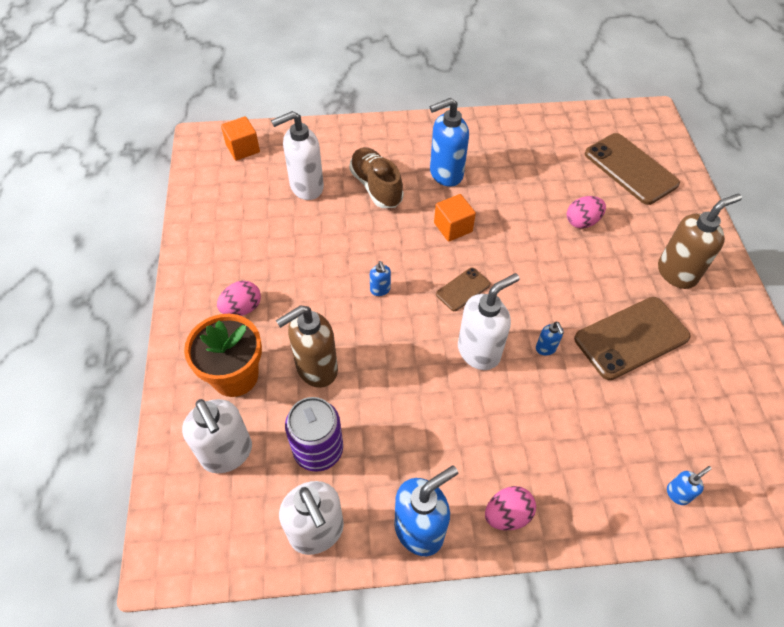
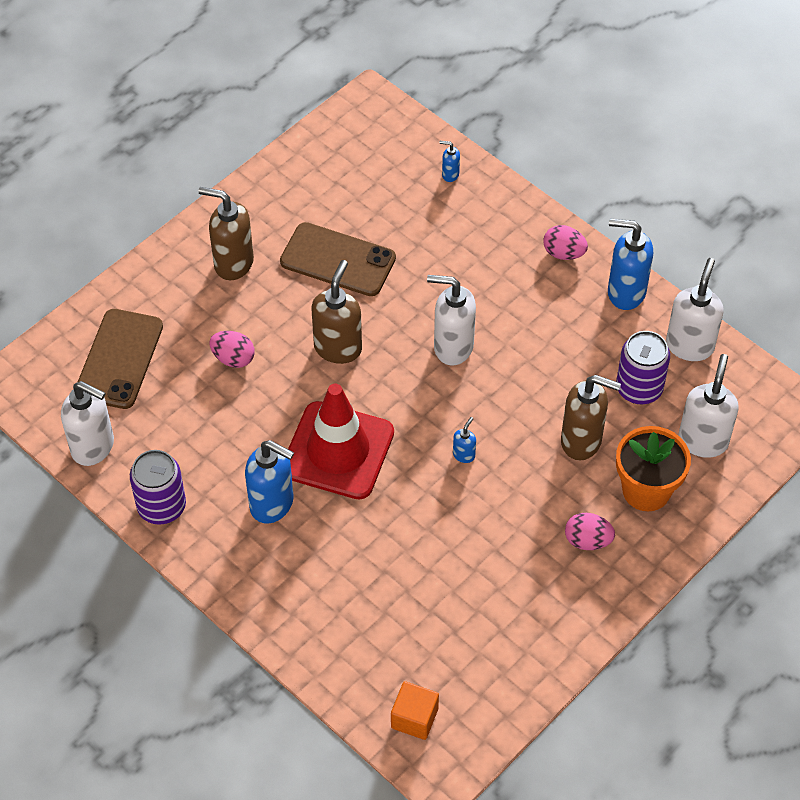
camera: 130 degrees left, 0 degrees up
white soap dispenser [271,111,324,200] -> white soap dispenser moved to [61,381,114,466]
brown shoe [349,147,403,208] -> none
orange cube [434,194,476,242] -> red traffic cone [288,384,394,500]
brown phone [436,268,490,311] -> none
blue soap dispenser [536,321,564,356] -> none
none -> purple can [130,450,186,525]
none -> brown soap dispenser [311,260,362,364]

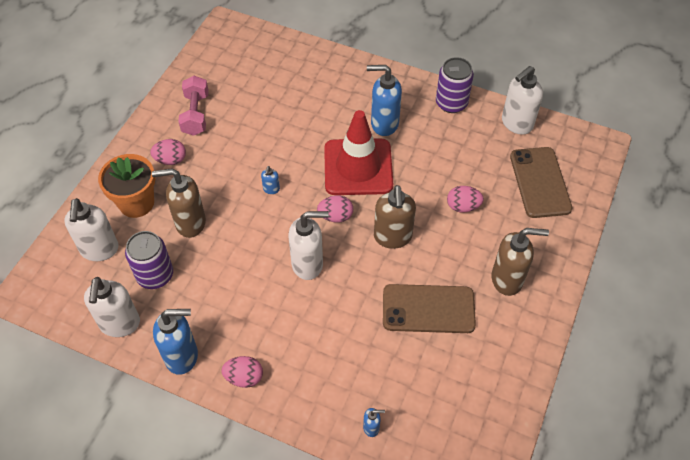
camera: 160 degrees right, 0 degrees up
white soap dispenser [61,381,114,466] -> white soap dispenser turned 45 degrees counterclockwise [502,66,543,135]
orange cube [391,681,439,740] -> none
none -> pink dumbbell [178,76,209,136]
none -> pink egg [317,196,353,223]

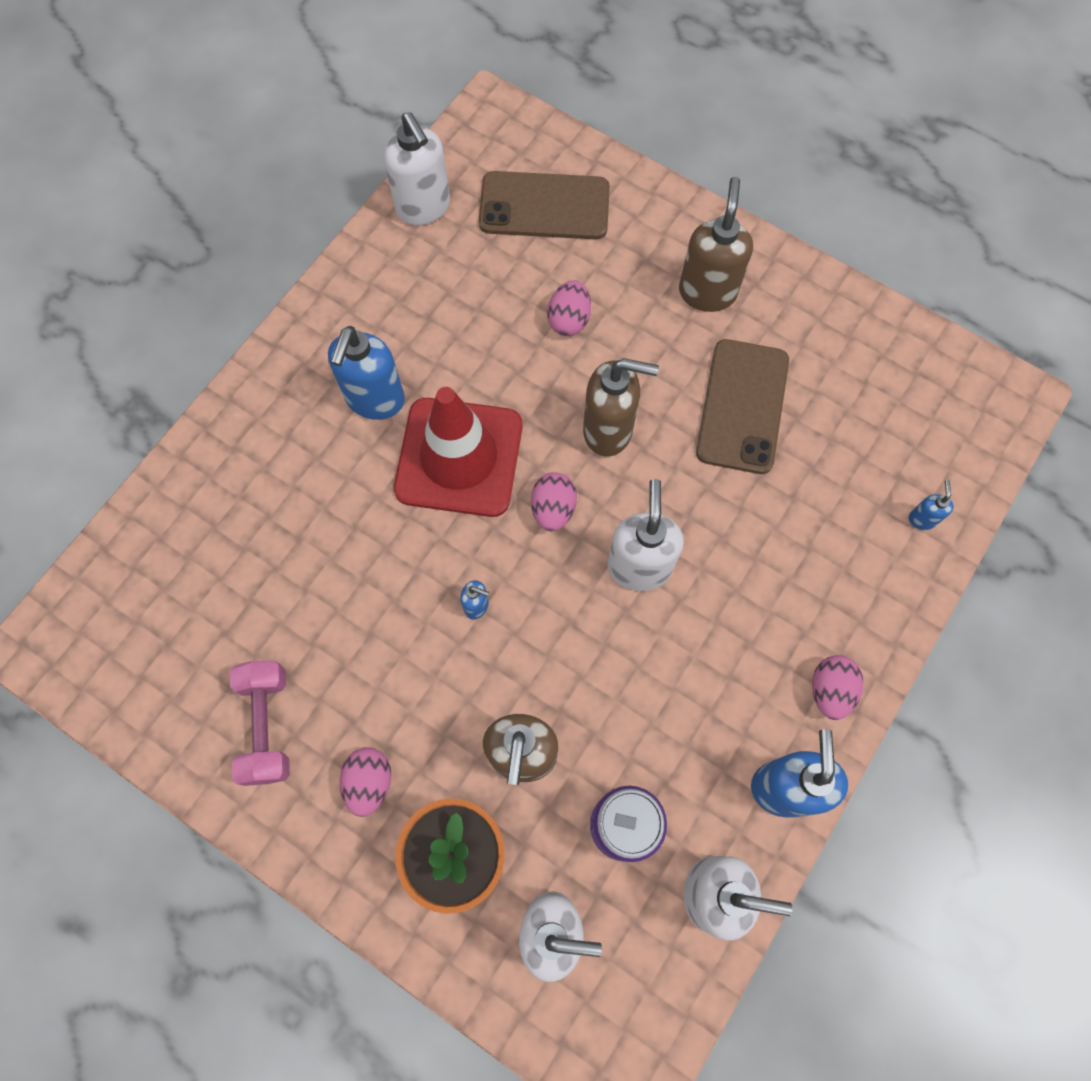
camera: 80 degrees left, 15 degrees up
pink dumbbell [178,76,209,136] -> pink dumbbell turned 75 degrees clockwise [230,661,290,786]
purple can [436,57,474,113] -> none

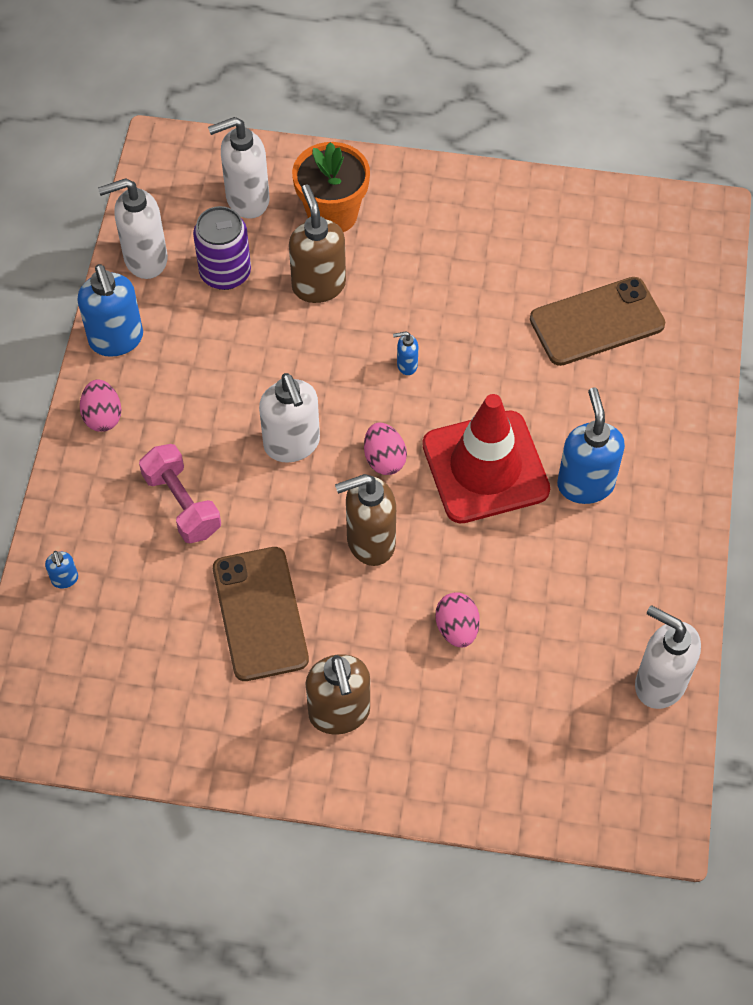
camera: 155 degrees right, 10 degrees down
pink dumbbell [230,661,290,786] -> pink dumbbell moved to [139,444,221,543]
pink egg [340,747,391,817] -> none
brown phone [479,171,610,240] -> brown phone moved to [530,277,665,366]

